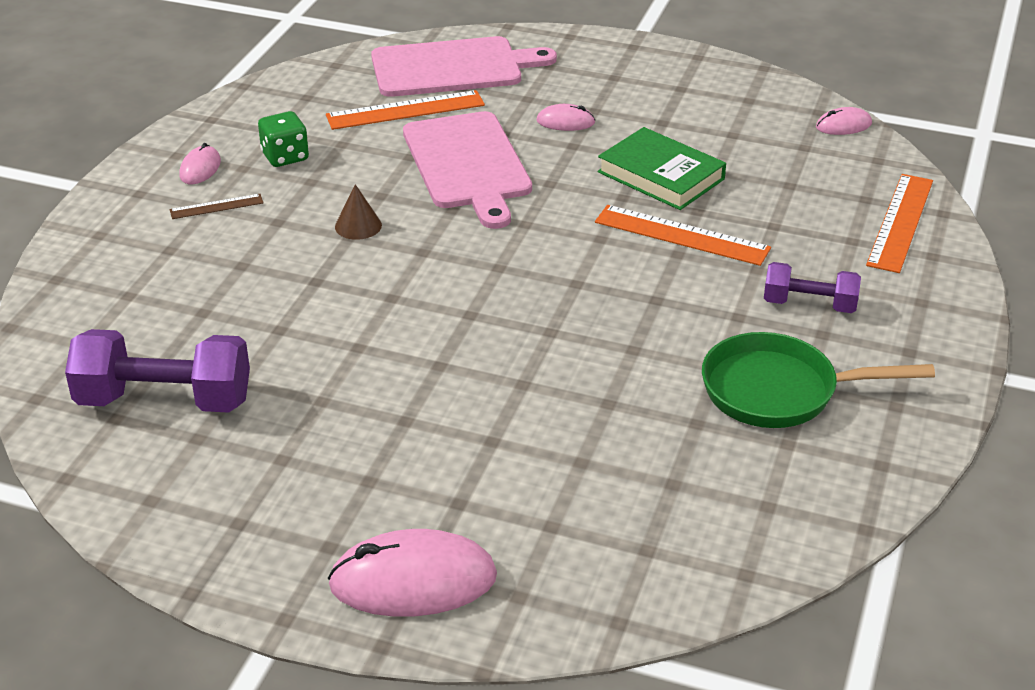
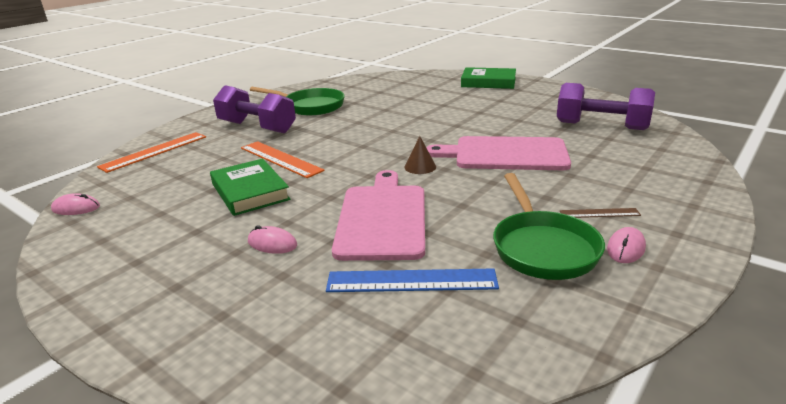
camera: 160 degrees left, 10 degrees down
green dice [258,111,309,167] -> green pan [493,173,605,280]
orange ruler [326,90,485,130] -> blue ruler [326,268,499,292]
pink mouse [328,529,497,617] -> green book [461,67,516,89]
brown cone [335,184,382,240] -> brown cone moved to [404,136,436,174]
pink cutting board [371,36,557,97] -> pink cutting board moved to [426,136,571,170]
purple dumbbell [764,262,861,313] -> purple dumbbell [213,85,296,134], size x1.68

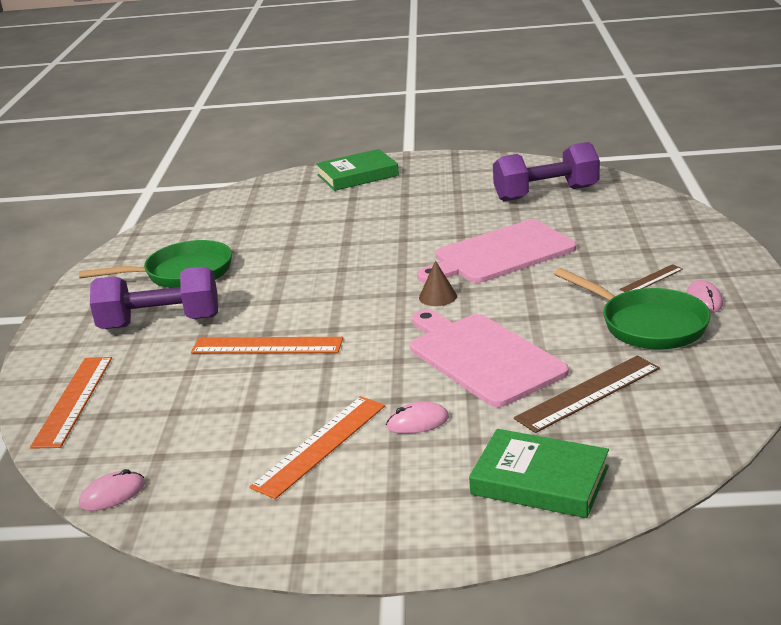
camera: 35 degrees left, 0 degrees up
green book [210,159,291,216] -> green book moved to [469,429,609,518]
blue ruler [326,268,499,292] -> brown ruler [514,356,660,433]
none -> orange ruler [250,396,385,499]

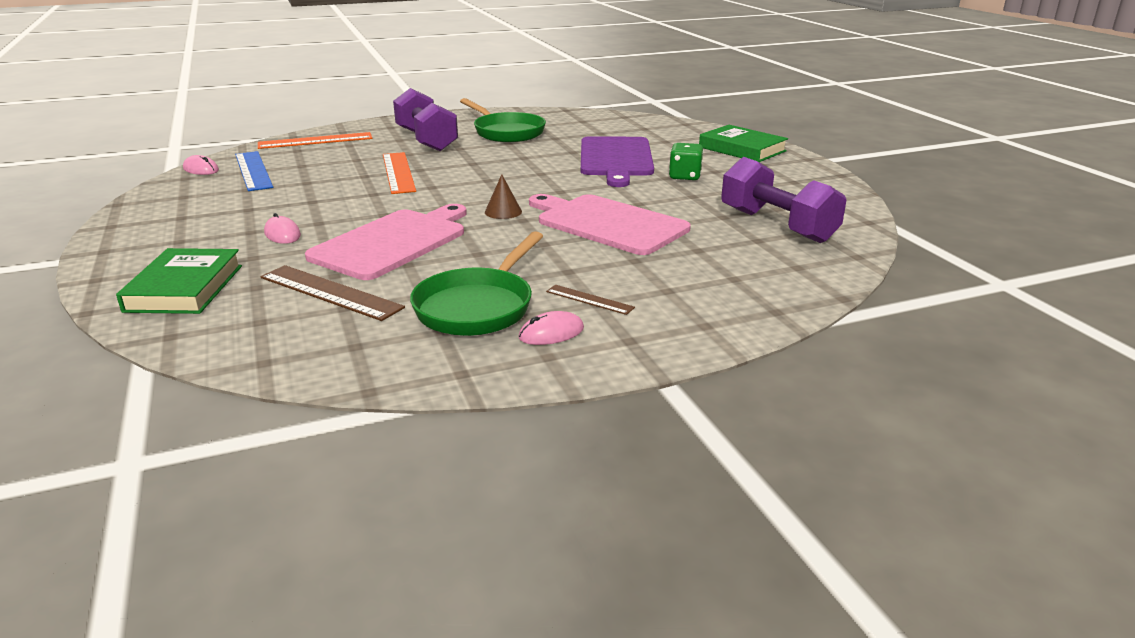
camera: 65 degrees right, 0 degrees up
orange ruler [250,396,385,499] -> none
none -> blue ruler [235,151,273,191]
none -> purple cutting board [581,136,654,187]
none -> green dice [669,143,703,180]

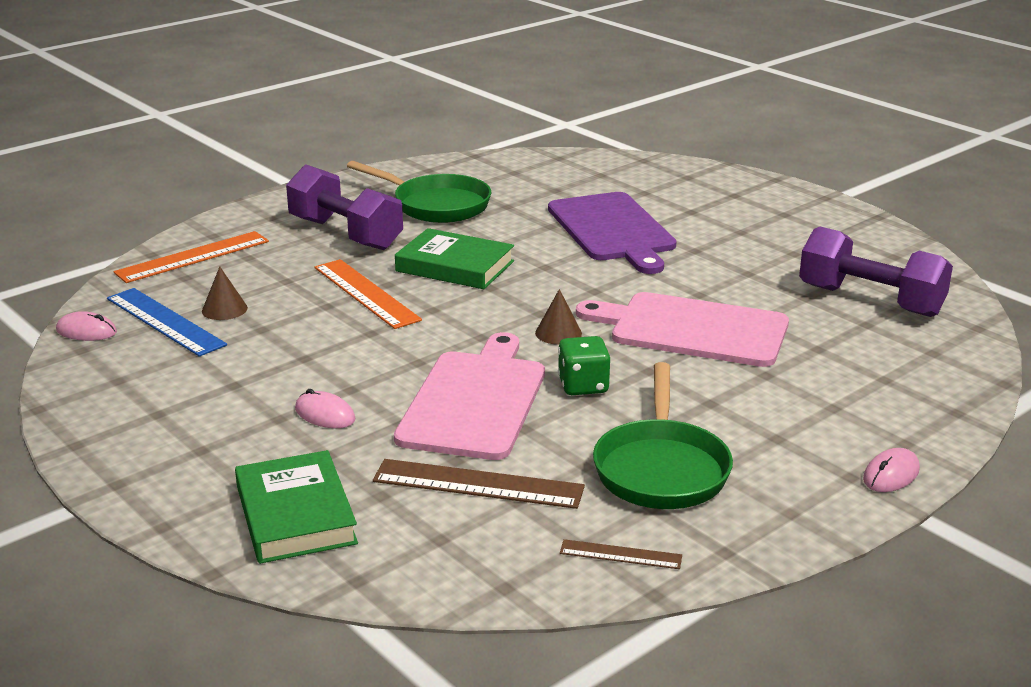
camera: 20 degrees left, 0 degrees up
pink mouse [518,311,584,345] -> pink mouse moved to [863,448,920,492]
brown ruler [546,285,635,315] -> brown ruler moved to [560,539,682,569]
green dice [669,143,703,180] -> green dice moved to [558,336,610,395]
green book [699,125,788,162] -> green book moved to [395,228,514,289]
none -> brown cone [202,266,248,320]

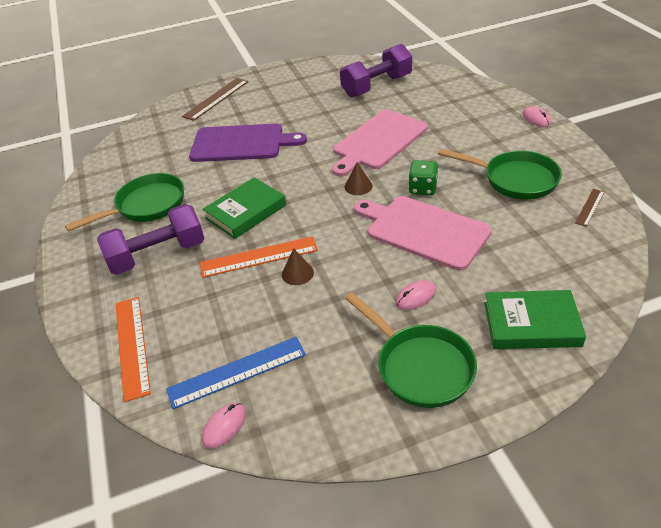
camera: 65 degrees left, 15 degrees up
brown cone [202,266,248,320] -> brown cone moved to [282,248,314,285]
brown ruler [373,459,585,509] -> brown ruler moved to [182,78,248,121]
none -> green pan [345,293,477,408]

